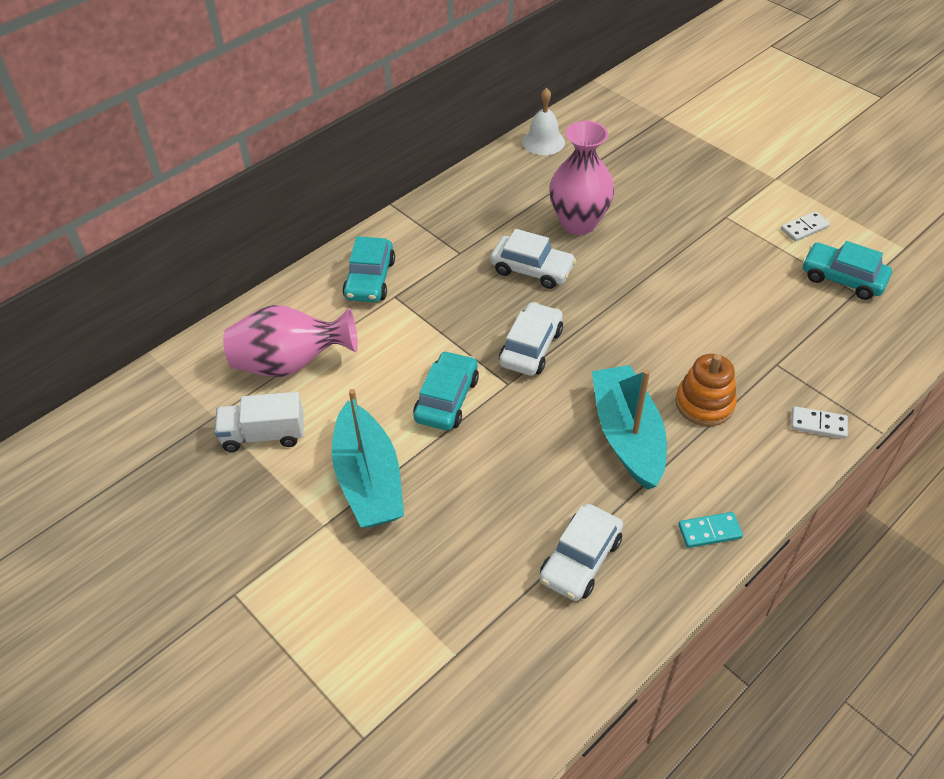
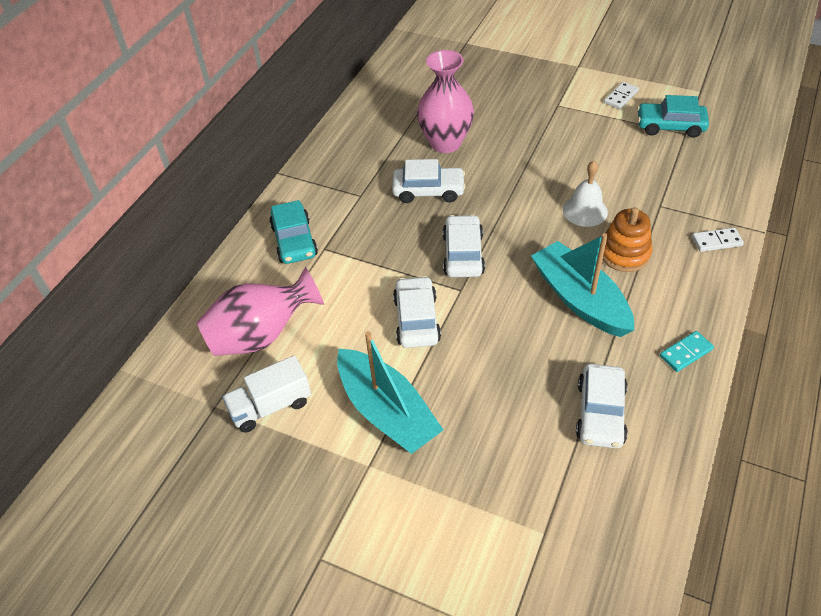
camera: 20 degrees left, 0 degrees up
turquoise car [413,351,479,430] -> white car [393,276,441,348]
white bell [523,88,565,155] -> white bell moved to [563,161,608,227]

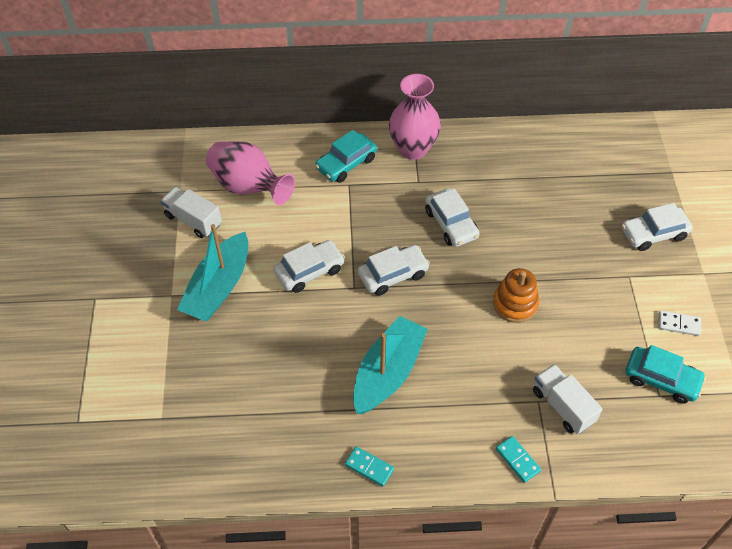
camera: 60 degrees right, 5 degrees up
pink vase [417,50,474,153] -> pink vase moved to [389,74,441,160]
white bell [563,161,608,227] -> none
white car [576,364,628,448] -> white car moved to [622,203,693,251]
orange stacking toy [603,207,652,272] -> orange stacking toy moved to [493,268,539,323]
turquoise car [637,95,709,138] -> turquoise car turned 135 degrees clockwise [625,345,706,404]
white domino [692,228,744,252] -> turquoise domino [496,436,541,483]
none -> white truck [533,364,603,434]

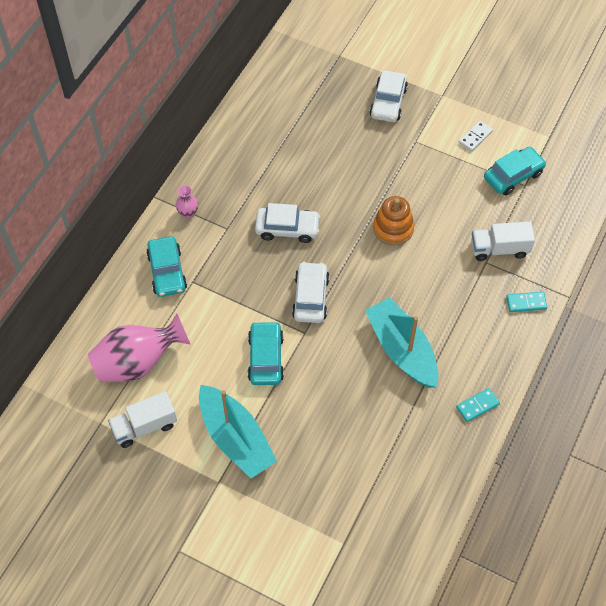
camera: 60 degrees left, 5 degrees up
white car [273,240,345,293] -> turquoise car [248,321,284,385]
pink vase [389,74,441,160] -> pink vase [176,185,198,219], size x0.44

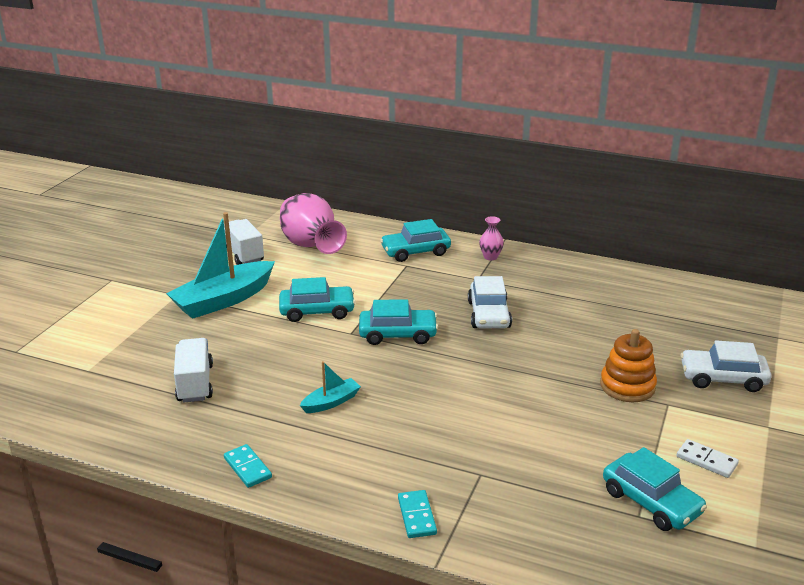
camera: 85 degrees right, 30 degrees down
white car [292,261,330,323] -> turquoise car [359,299,438,345]
turquoise boat [365,297,439,388] -> turquoise boat [300,361,361,413], size x0.48
orange stacking toy [373,196,414,245] -> orange stacking toy moved to [600,329,657,402]
white truck [471,221,535,261] -> white truck moved to [174,338,213,403]

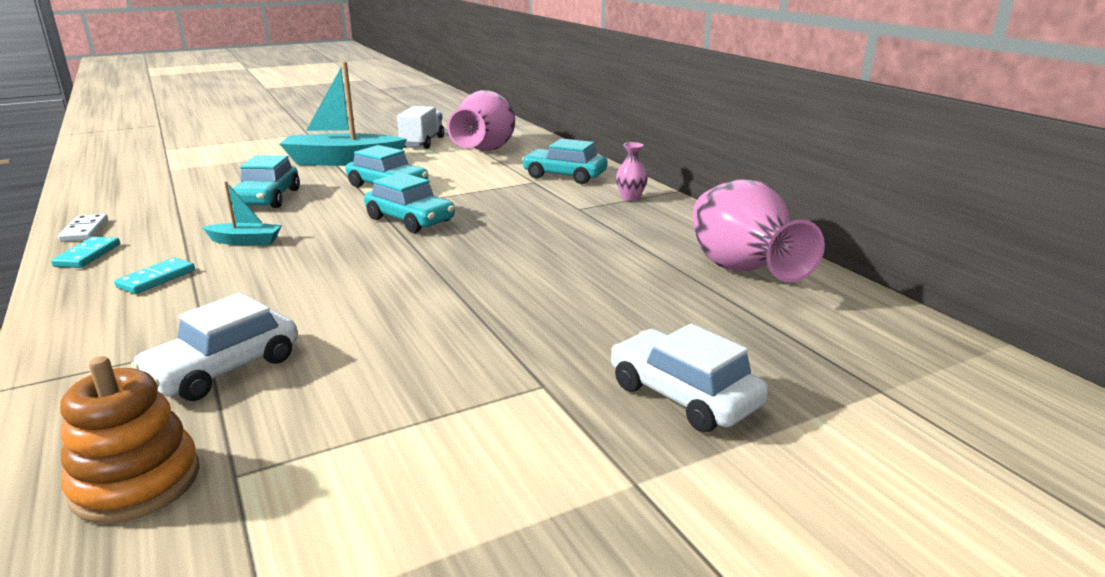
camera: 40 degrees right, 5 degrees down
white truck [174,338,213,403] -> none
turquoise domino [398,490,437,538] -> turquoise domino moved to [114,257,195,294]
white car [468,276,512,328] -> white car moved to [131,293,298,401]
orange stacking toy [600,329,657,402] -> orange stacking toy moved to [60,356,200,524]
turquoise car [603,447,707,531] -> turquoise car moved to [230,155,300,208]
white domino [676,439,739,478] -> white domino moved to [58,214,108,242]
none -> pink vase [692,179,825,282]

